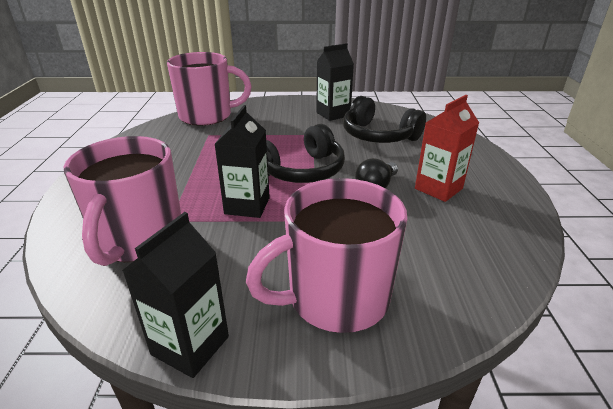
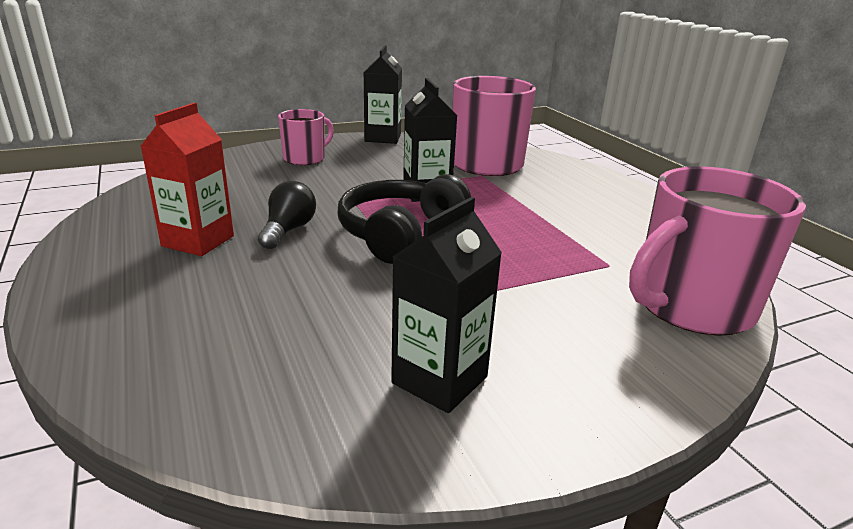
camera: 155 degrees right, 5 degrees down
pink mug [246,178,408,333] -> pink mug [278,109,334,165], size x0.56
black headphones [343,96,426,143] -> none

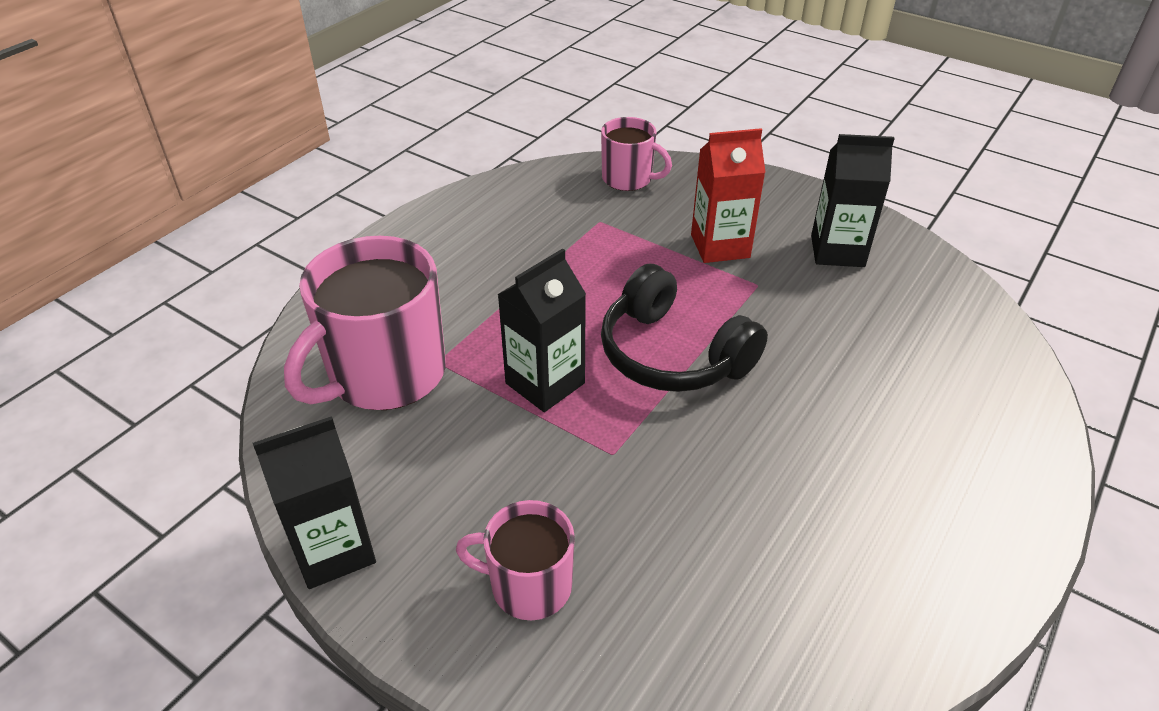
camera: 120 degrees left, 15 degrees up
red carton [141,103,234,256] -> red carton moved to [691,128,765,263]
black light bulb [258,181,316,249] -> none
black headphones [338,174,471,264] -> black headphones turned 45 degrees clockwise [601,264,768,392]
pink mug [629,166,806,336] -> pink mug [601,117,672,191], size x0.56

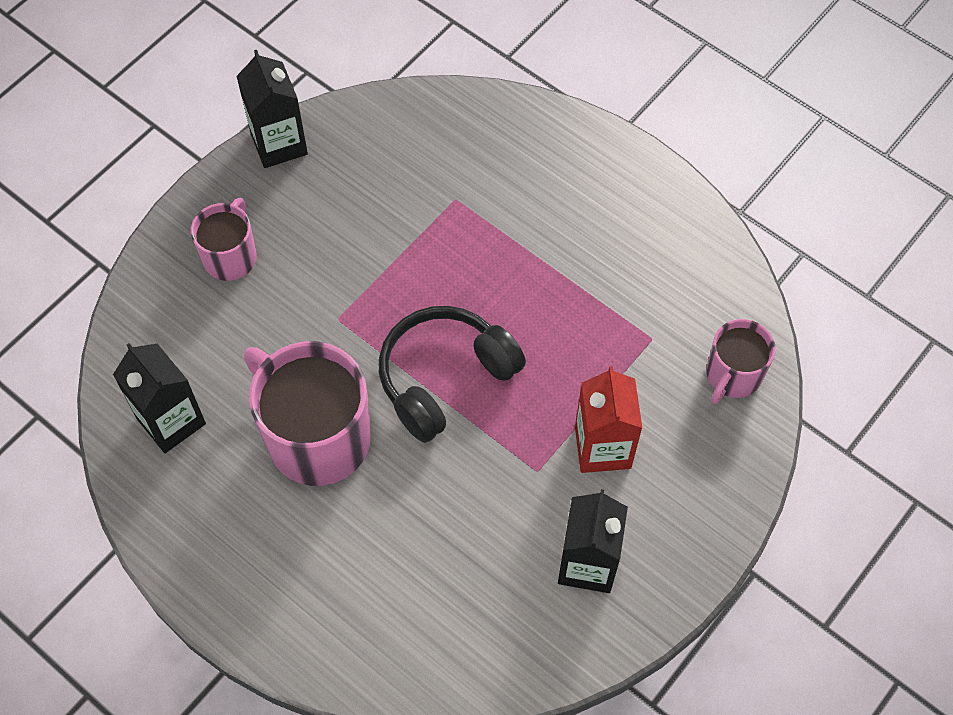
camera: 95 degrees right, 20 degrees up
pink mug [284,236,446,410] -> pink mug moved to [244,341,371,486]
black carton [497,248,586,412] -> black carton moved to [113,343,206,453]

